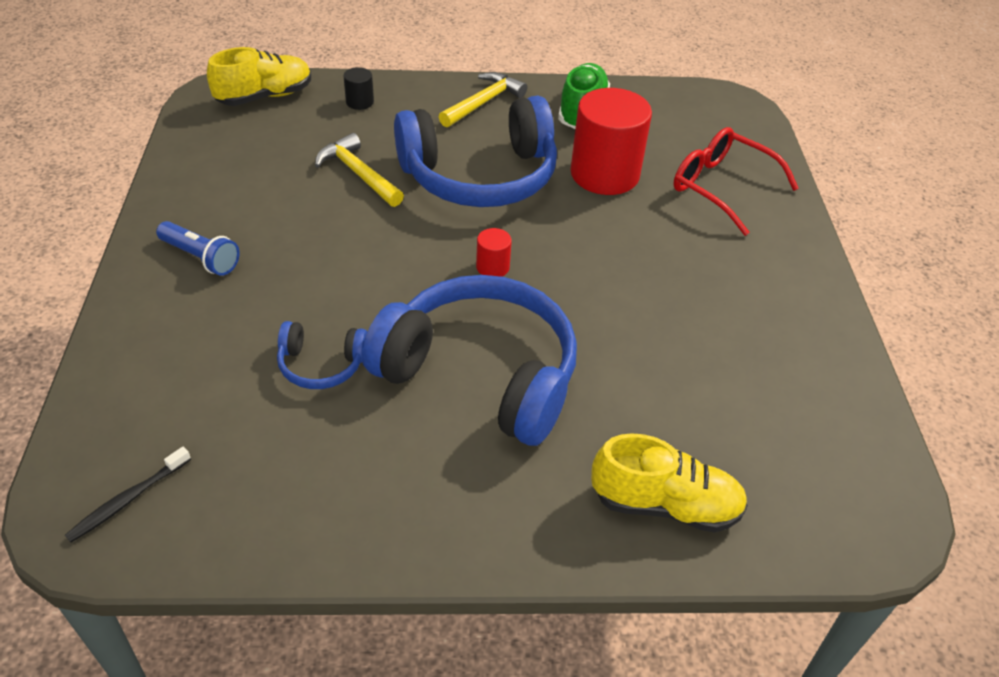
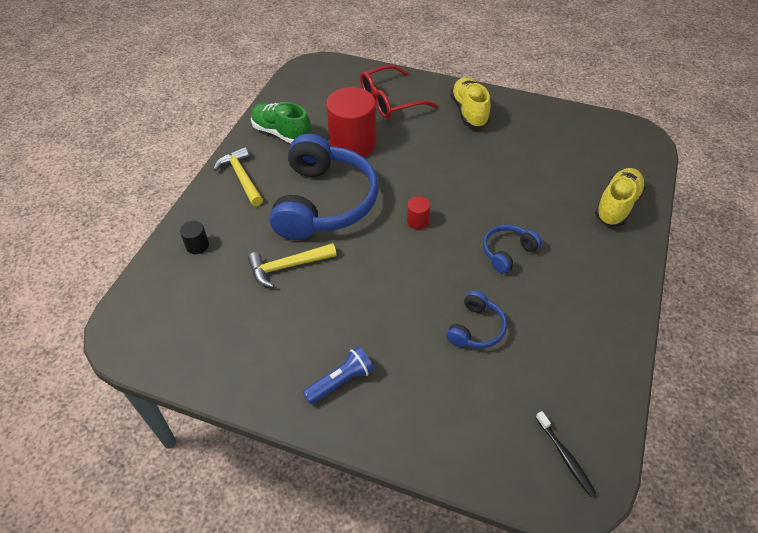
camera: 65 degrees left, 5 degrees up
yellow shoe [207,47,311,106] -> yellow shoe moved to [450,77,490,128]
blue headphones [362,275,577,446] -> blue headphones [483,224,542,274], size x0.45

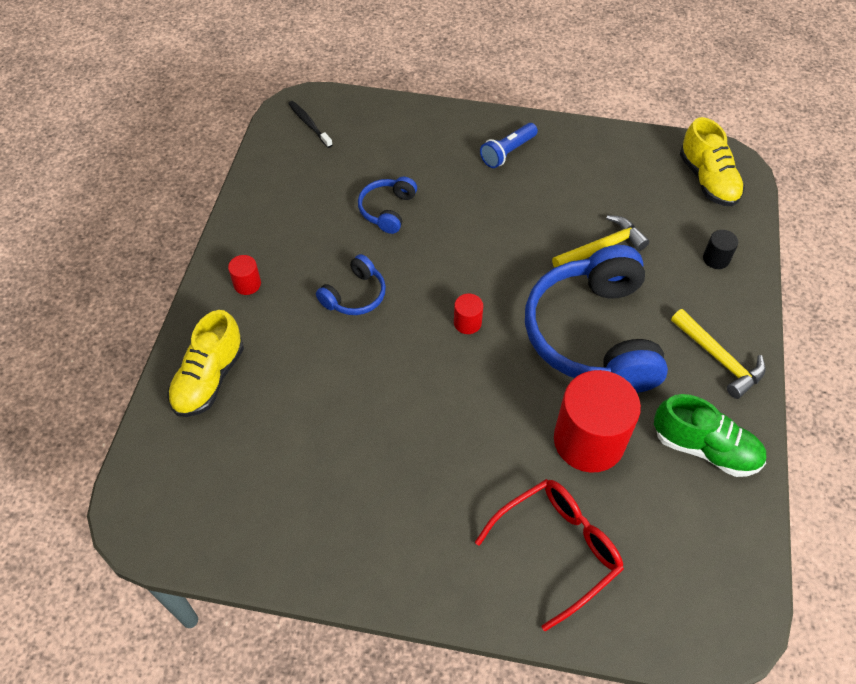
camera: 170 degrees right, 5 degrees up
yellow shoe [450,77,490,128] -> yellow shoe moved to [680,117,745,206]
none -> red cylinder [228,255,261,295]

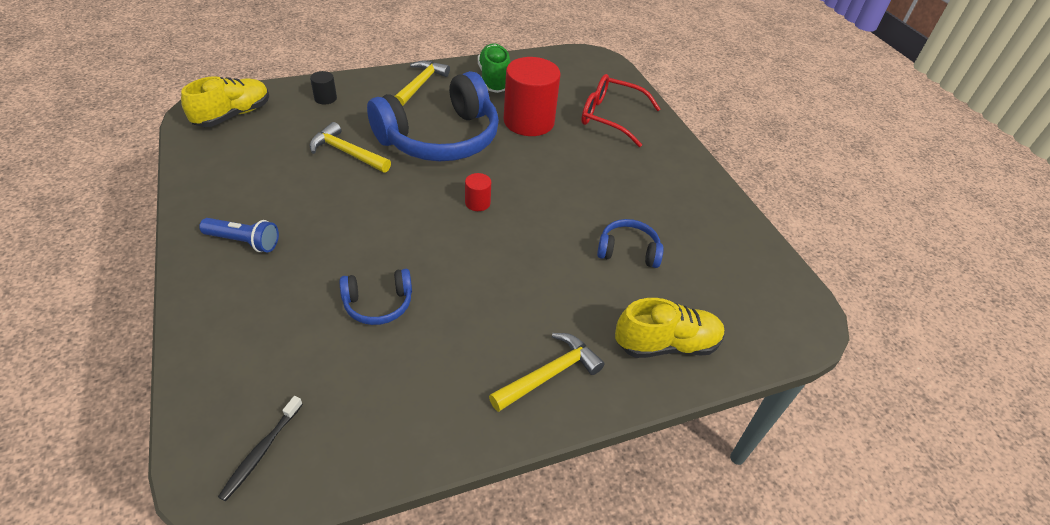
camera: 125 degrees left, 10 degrees down
red cylinder [228,255,261,295] -> yellow hammer [489,333,605,412]
blue headphones [316,254,386,315] -> blue headphones moved to [597,219,664,268]

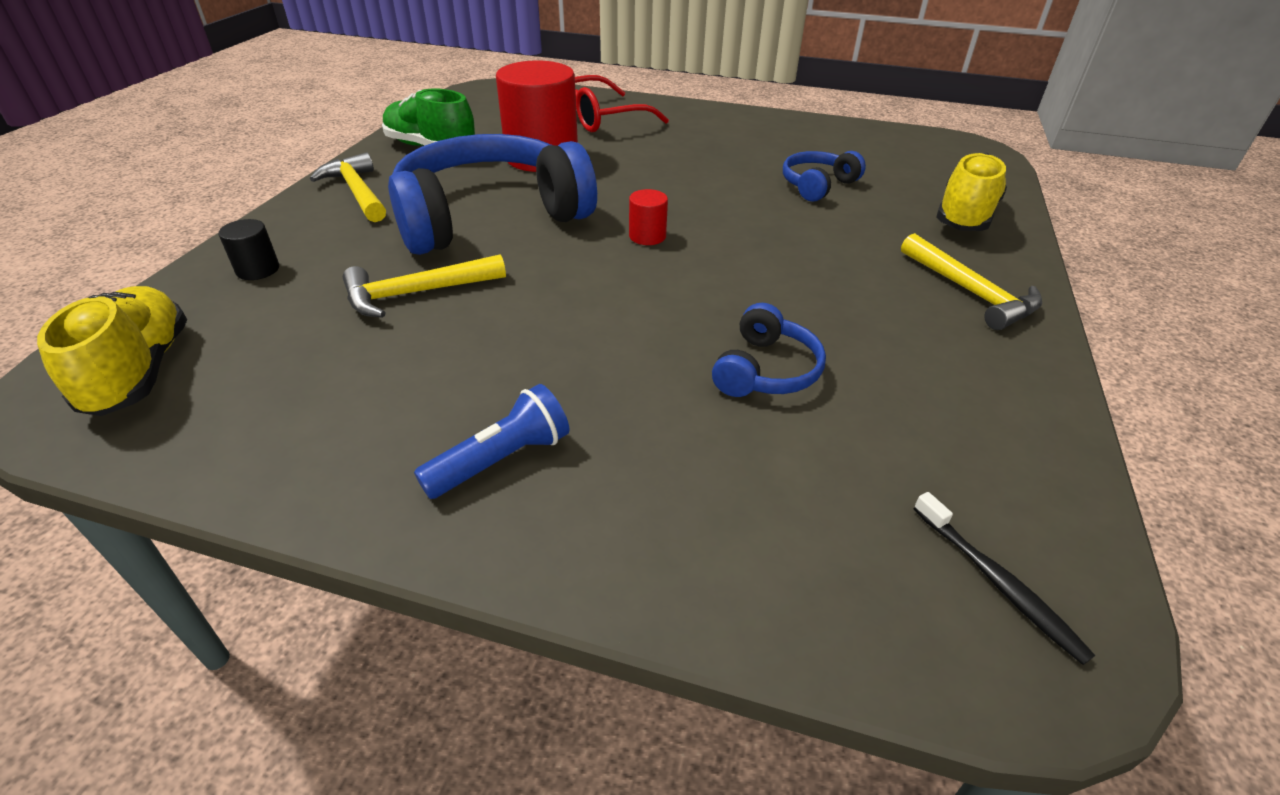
camera: 50 degrees left, 5 degrees down
blue headphones [367,71,499,161] -> blue headphones turned 120 degrees counterclockwise [388,134,597,255]
yellow hammer [489,333,605,412] -> yellow hammer turned 150 degrees clockwise [901,233,1042,330]

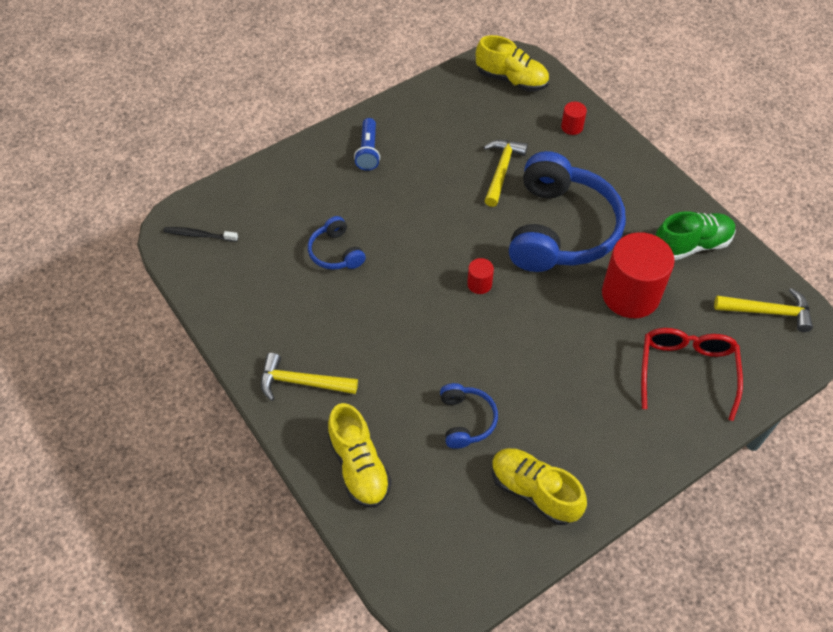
camera: 130 degrees right, 15 degrees up
black cylinder [218,219,279,280] -> red cylinder [561,102,587,135]
yellow hammer [310,152,386,222] -> yellow hammer moved to [714,288,813,332]
none -> yellow shoe [492,448,587,525]

